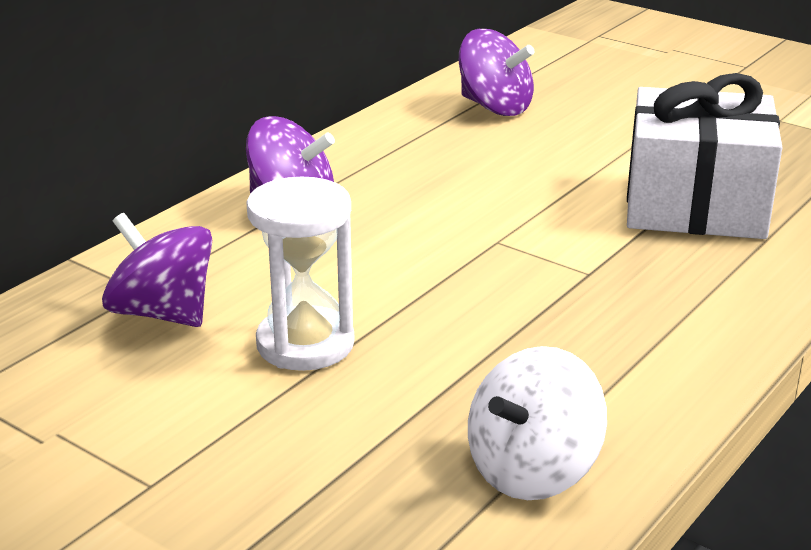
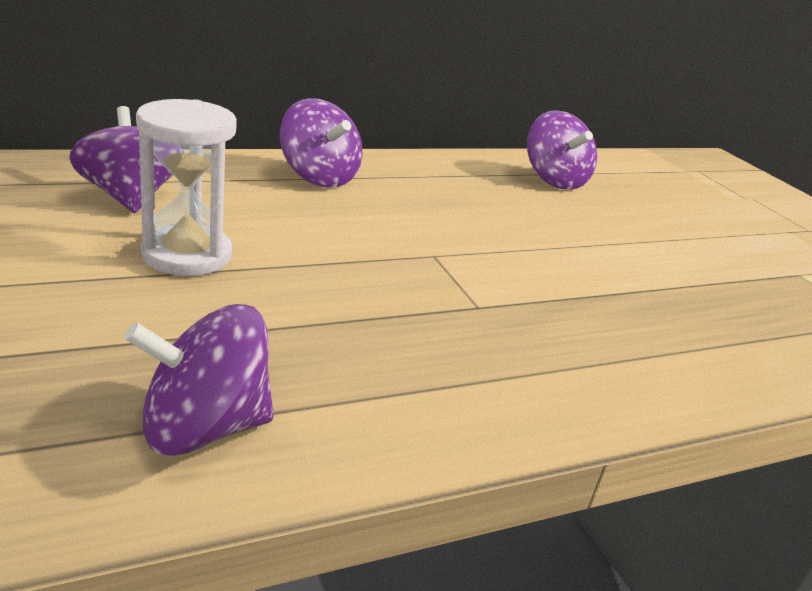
camera: 25 degrees right, 0 degrees up
white spinning top [468,346,607,500] -> purple spinning top [125,304,274,456]
white gift [627,73,782,239] -> none

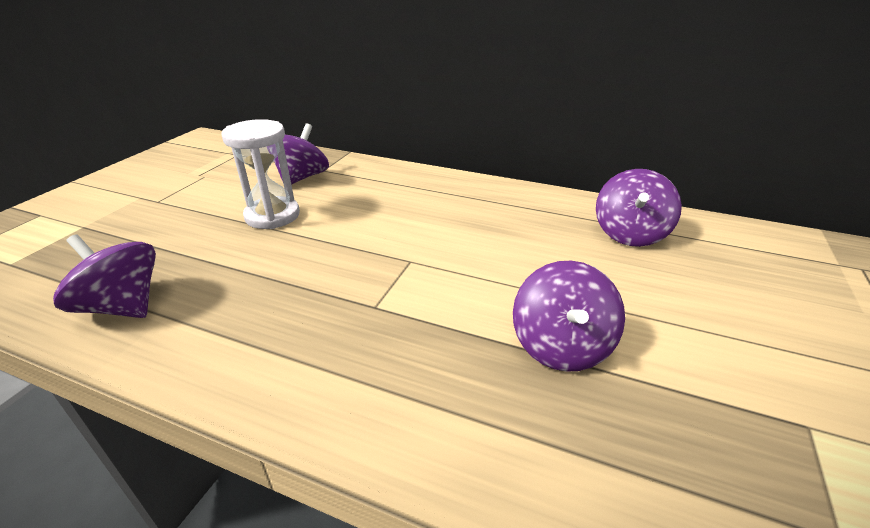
camera: 50 degrees right, 5 degrees up
purple spinning top [280,98,362,187] -> purple spinning top moved to [513,260,625,372]

